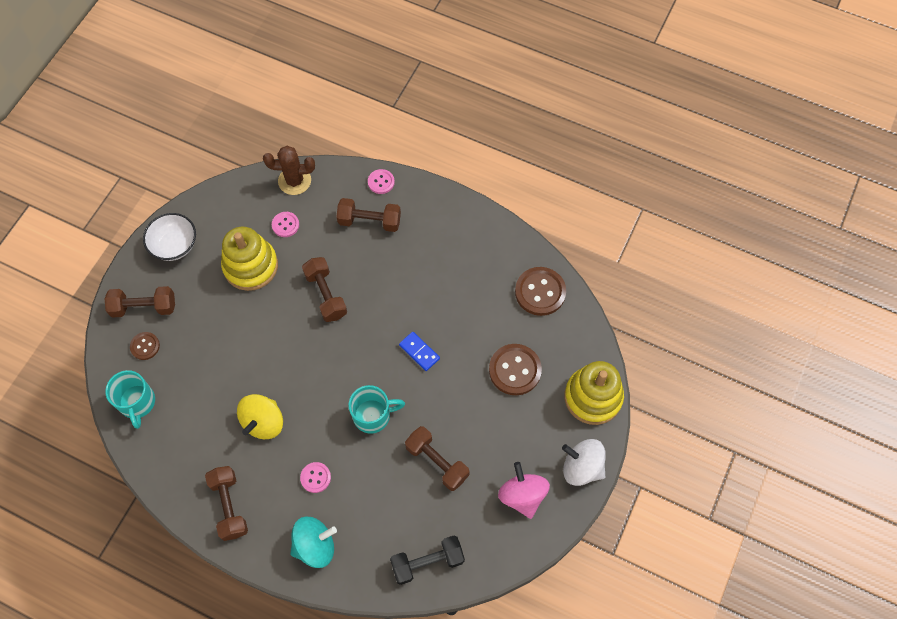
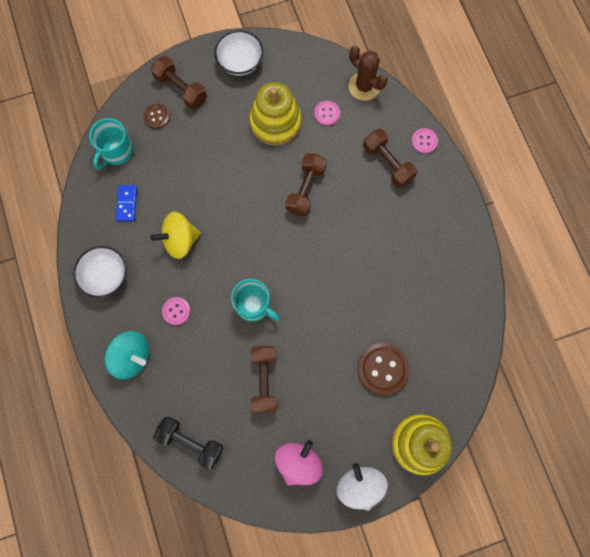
camera: 45 degrees right, 10 degrees up
brown dumbbell [205,466,248,541] -> white bowl [73,246,127,298]
blue domino [399,332,440,371] -> blue domino moved to [116,185,137,221]
brown button [515,267,566,316] -> none

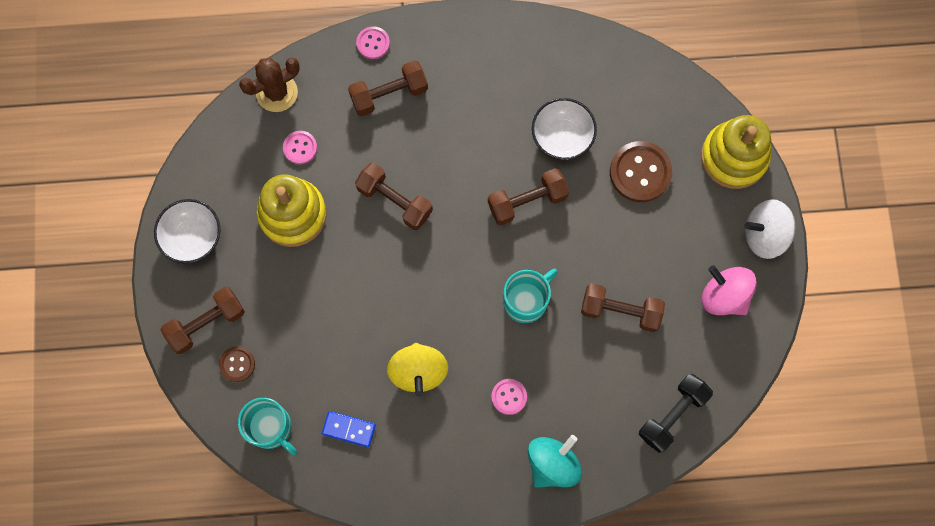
camera: 75 degrees left, 0 degrees up
white bowl [73,246,127,298] -> white bowl moved to [532,98,597,160]
none -> brown dumbbell [488,168,569,225]

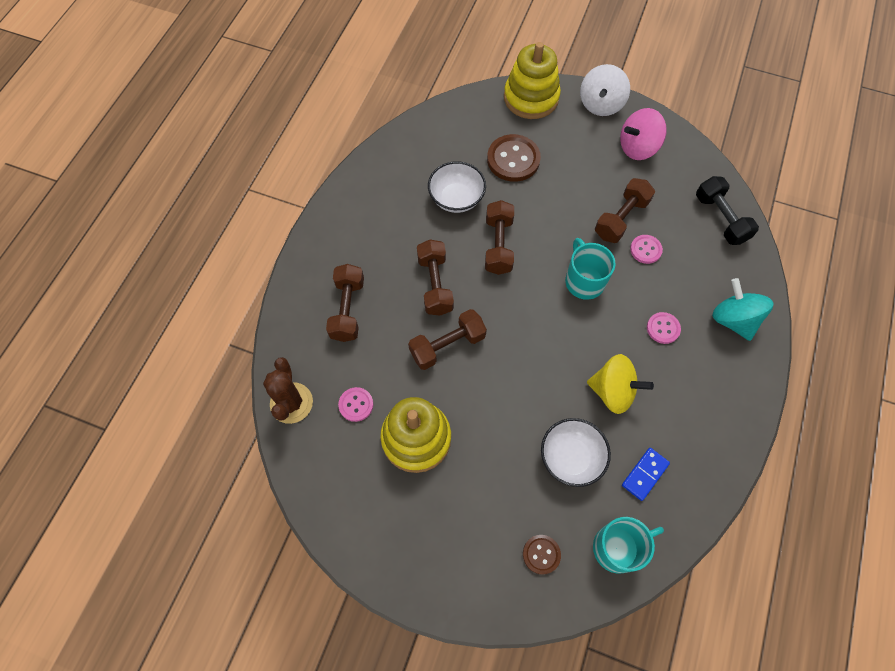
camera: 65 degrees left, 10 degrees down
white bowl [154,199,220,264] -> white bowl moved to [541,418,611,487]
brown dumbbell [161,287,245,354] -> brown dumbbell moved to [417,240,454,316]
pink button [356,26,390,59] -> pink button moved to [630,235,663,264]

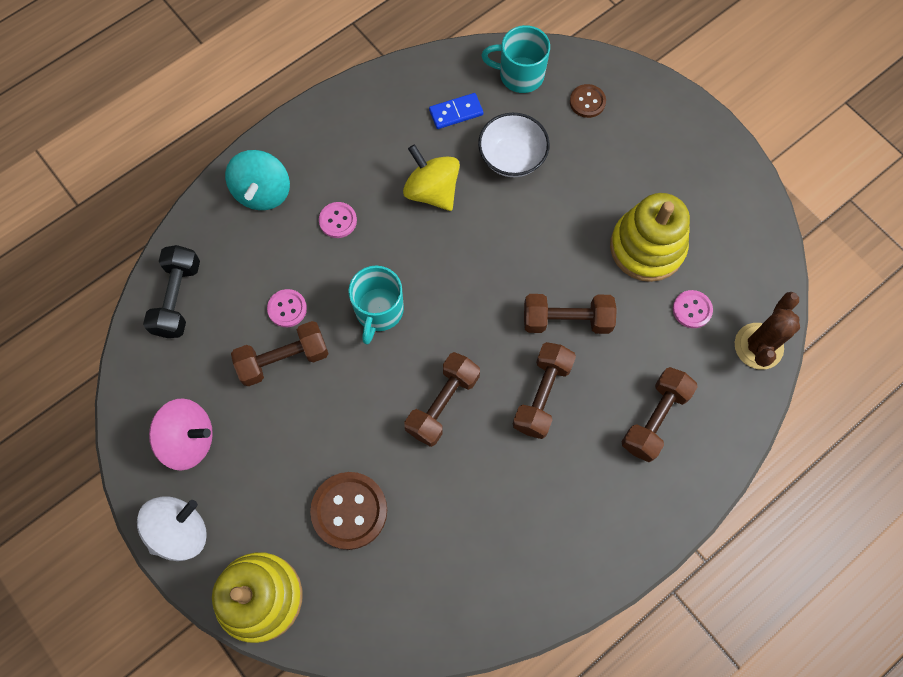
camera: 150 degrees left, 5 degrees up
white bowl [428,161,486,213] -> none

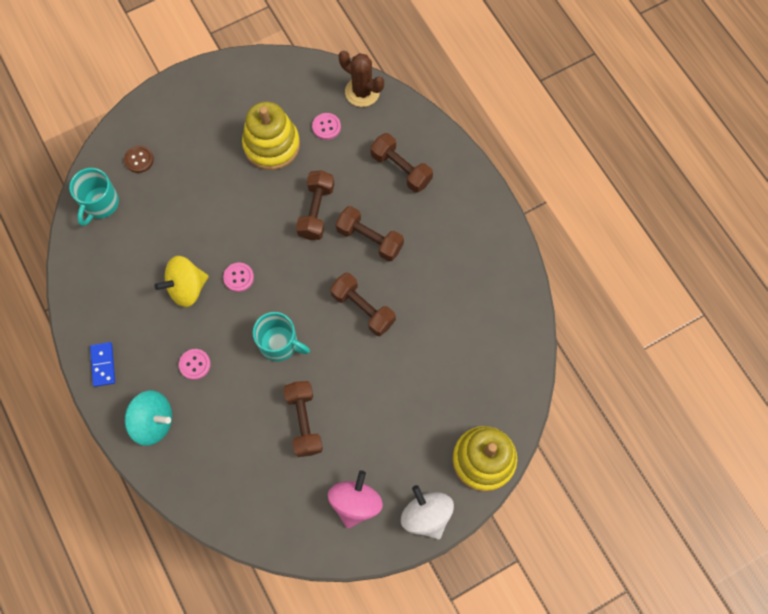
camera: 80 degrees left, 0 degrees up
black dumbbell [143,245,200,338] -> none
pink button [267,289,307,327] -> pink button moved to [223,263,254,292]
brown button [310,472,387,550] -> none
blue domino [429,93,483,129] -> blue domino moved to [90,342,115,387]
white bowl [478,113,550,177] -> none

